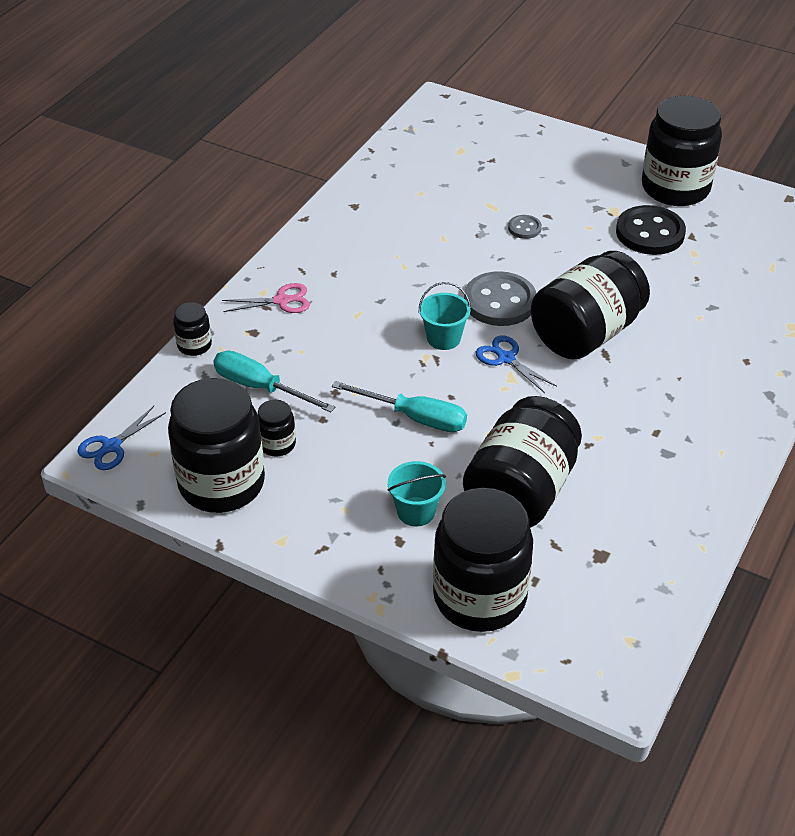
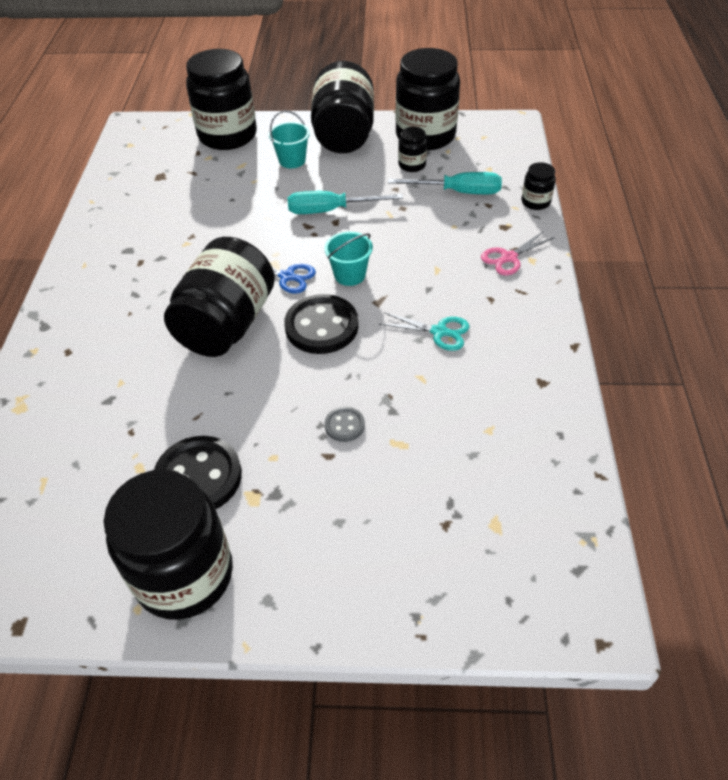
camera: 155 degrees right, 5 degrees up
blue scissors [77,406,166,470] -> none
black jar [463,396,582,528] -> black jar moved to [311,61,374,153]
grey button [464,271,536,326] -> black button [284,294,358,354]
none -> turquoise scissors [379,312,470,351]

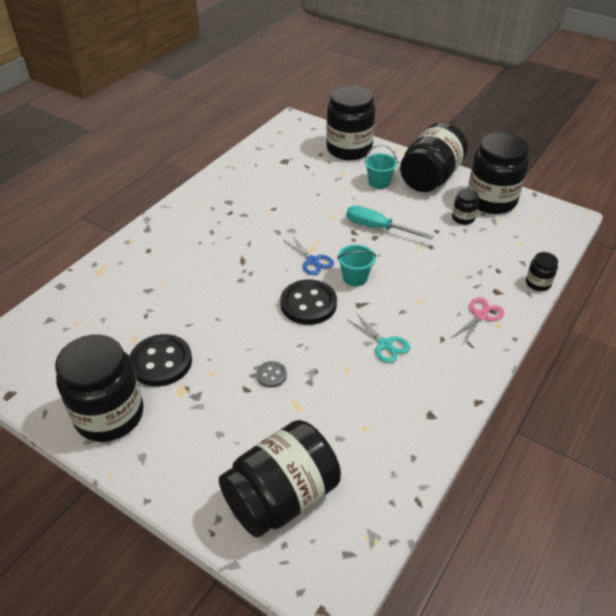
camera: 30 degrees right, 5 degrees down
black jar [164,237,275,357] -> black jar moved to [219,420,341,538]
turquoise screwdriver [388,172,502,194] -> none
pink scissors [481,231,555,275] -> pink scissors turned 135 degrees clockwise [451,297,504,345]

